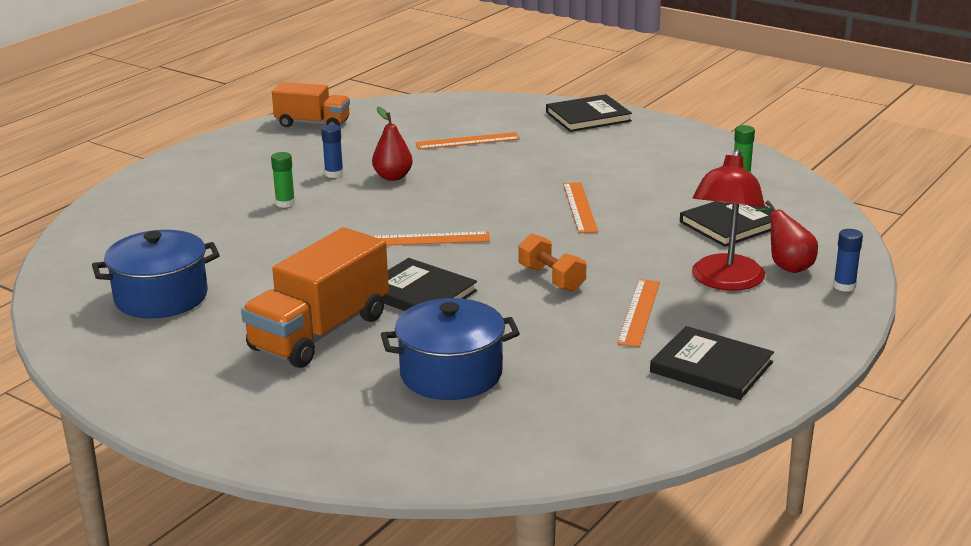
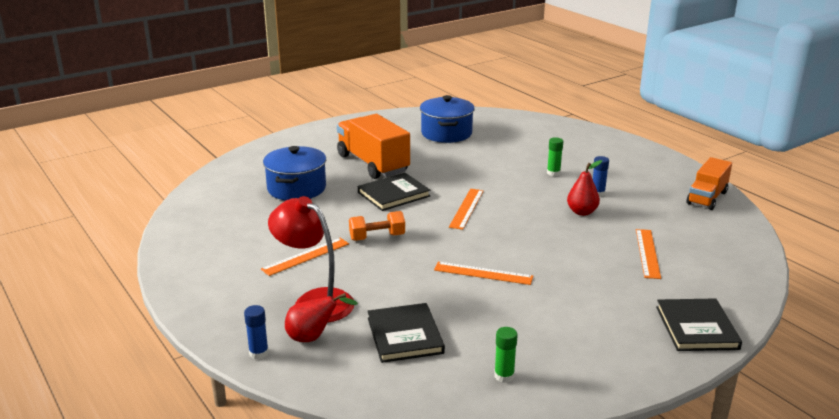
camera: 110 degrees right, 0 degrees up
orange ruler [617,279,660,347] -> orange ruler turned 75 degrees counterclockwise [261,238,349,276]
black book [650,326,774,400] -> none

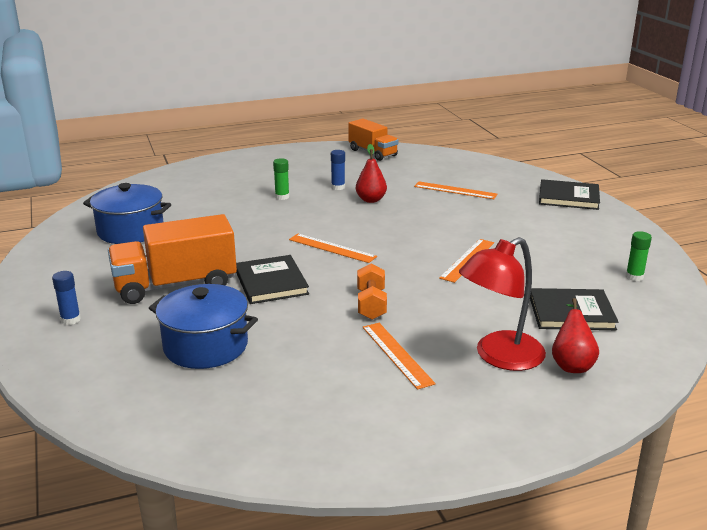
camera: 75 degrees left, 0 degrees up
blue glue stick [244,305,269,359] -> blue glue stick moved to [52,271,81,325]

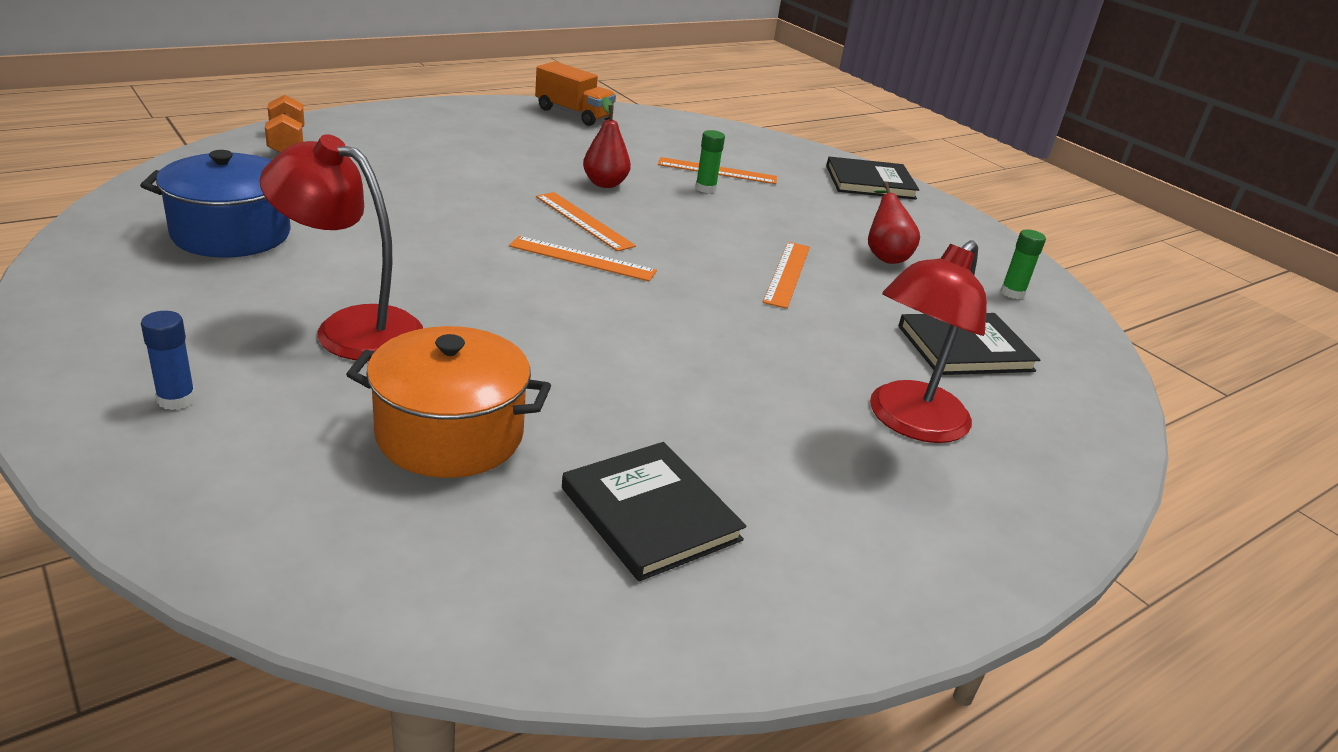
camera: 20 degrees left, 5 degrees up
orange truck [108,214,237,304] -> red lamp [260,134,423,361]
blue pot [149,284,258,369] -> orange pot [346,326,551,478]
black book [236,255,309,304] -> black book moved to [562,442,747,581]
green glue stick [273,158,289,200] -> green glue stick moved to [695,130,725,193]
blue glue stick [331,150,345,190] -> none
orange dumbbell [357,264,387,320] -> orange dumbbell moved to [265,95,304,153]
orange ruler [363,323,436,390] -> orange ruler moved to [536,192,636,251]
red pear [552,298,599,373] -> red pear moved to [868,182,920,264]

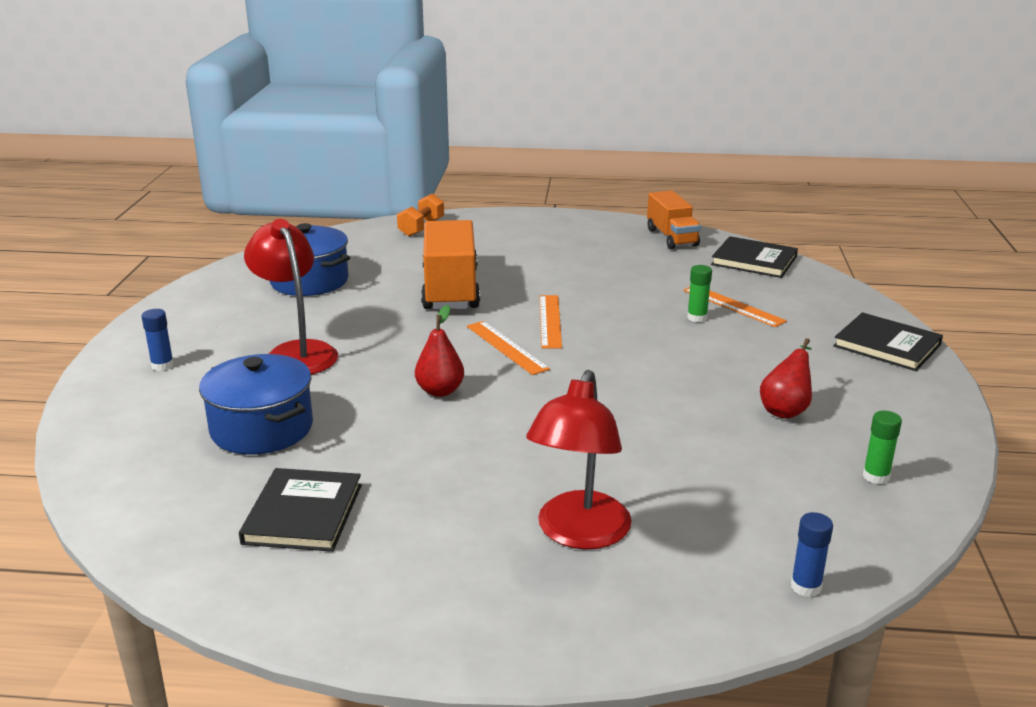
camera: 45 degrees right, 5 degrees down
orange pot [346,326,551,478] -> blue pot [199,354,313,455]
red pear [583,97,631,188] -> red pear moved to [415,305,464,397]
orange ruler [763,242,810,309] -> none
red lamp [870,240,987,443] -> red lamp turned 60 degrees counterclockwise [526,370,632,549]
black book [898,313,1040,375] -> black book moved to [711,236,798,278]
none -> orange truck [421,220,480,309]
none -> blue glue stick [791,512,833,597]

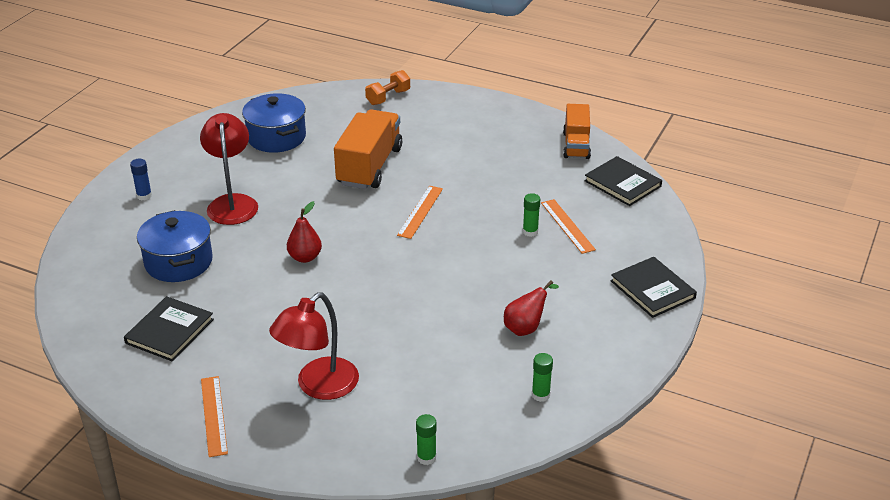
camera: 20 degrees right, 10 degrees up
orange ruler [467,321,550,375] -> orange ruler moved to [201,376,228,457]
blue glue stick [791,512,833,597] -> green glue stick [416,414,437,465]

